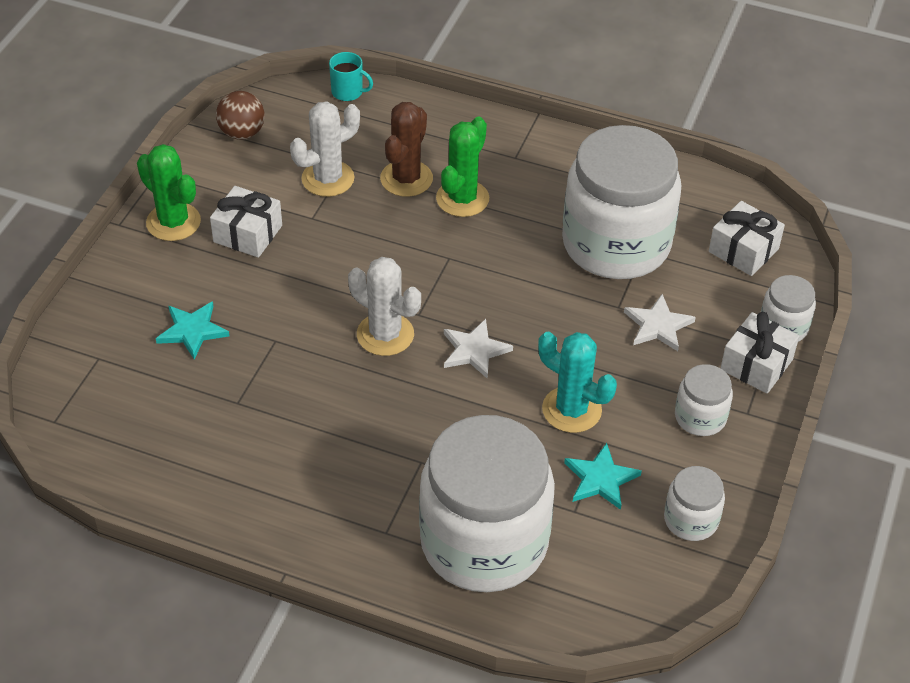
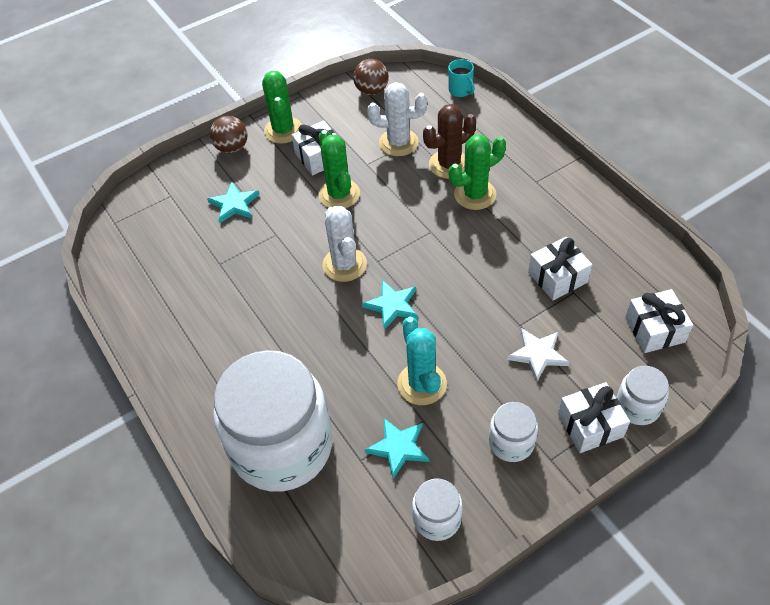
camera: 40 degrees right, 5 degrees up
white star [444,319,513,379] -> turquoise star [362,280,418,330]
white jar [562,125,681,279] -> white gift [528,237,592,300]
none -> brown ball [210,116,247,153]
none -> green cactus [319,130,360,208]

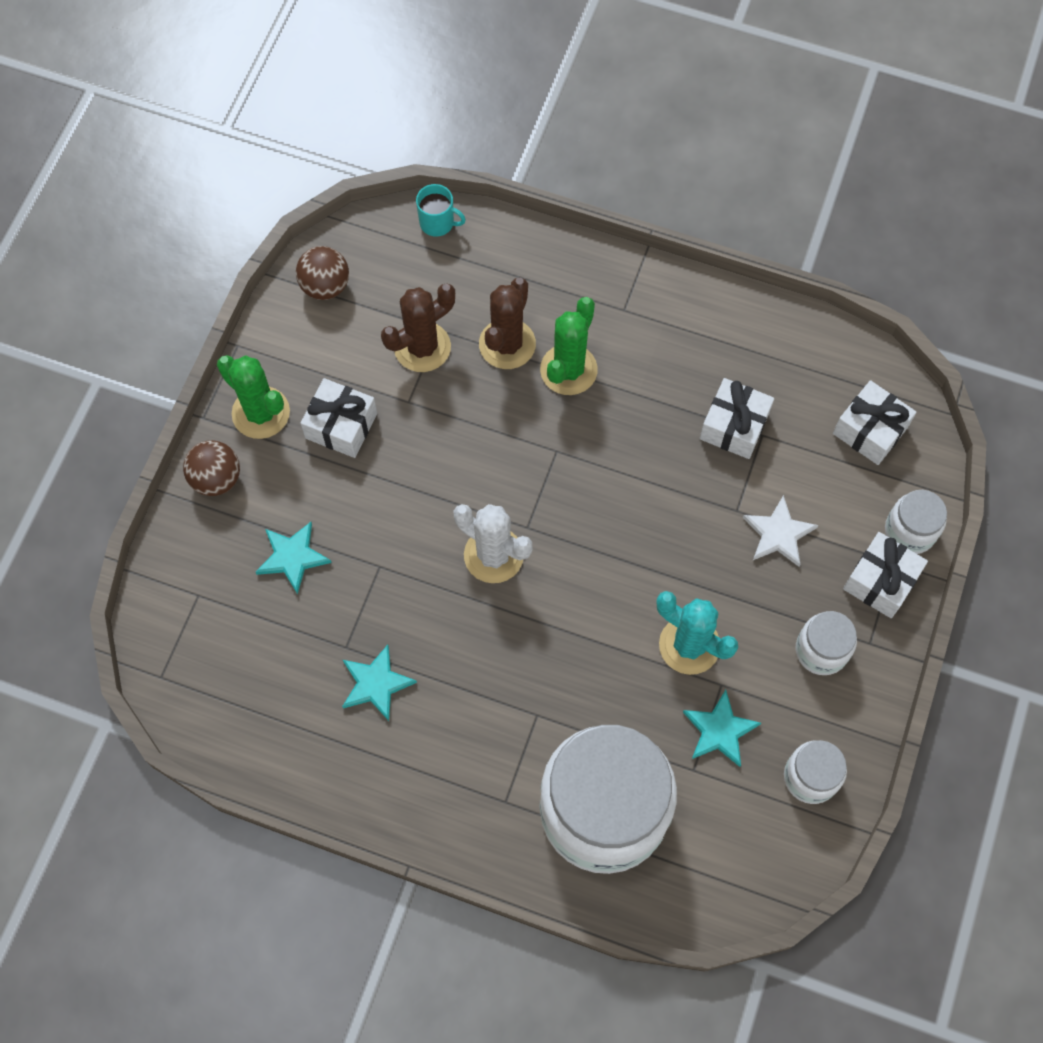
camera: 40 degrees left, 15 degrees up
green cactus [319,130,360,208] -> none
turquoise star [362,280,418,330] -> turquoise star moved to [342,645,417,721]
white cactus [367,82,427,156] -> brown cactus [381,283,455,372]

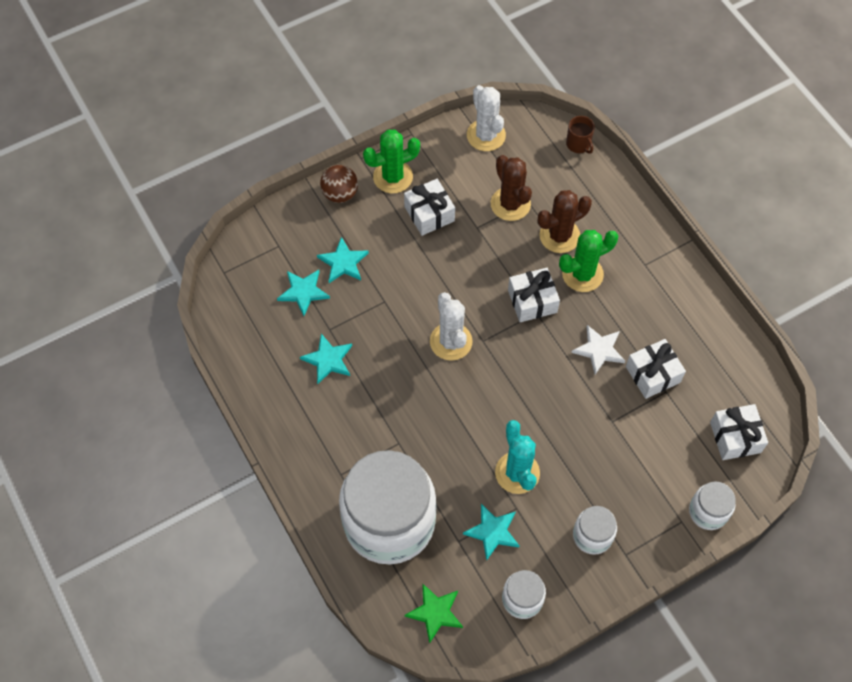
camera: 40 degrees right, 5 degrees down
green cactus [217,355,290,439] -> green cactus turned 75 degrees clockwise [363,130,420,193]
brown ball [296,246,349,300] -> white cactus [467,85,506,151]
brown cactus [381,283,455,372] -> brown cactus turned 60 degrees clockwise [491,155,532,221]
turquoise mug [416,184,466,236] -> brown mug [566,116,595,154]
white star [743,495,818,567] -> white star moved to [571,325,625,375]
white gift [843,532,928,618] -> white gift moved to [508,268,560,322]
none -> turquoise star [277,270,330,316]
none -> green star [404,583,463,644]

